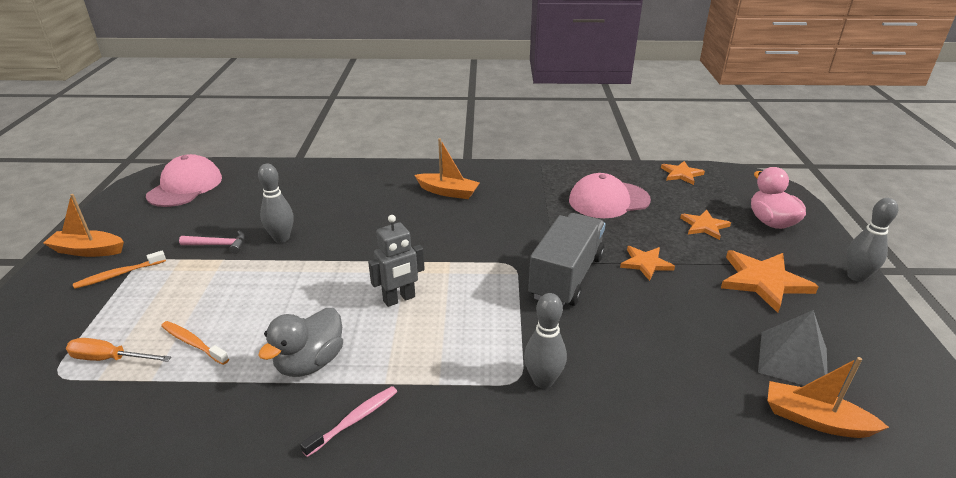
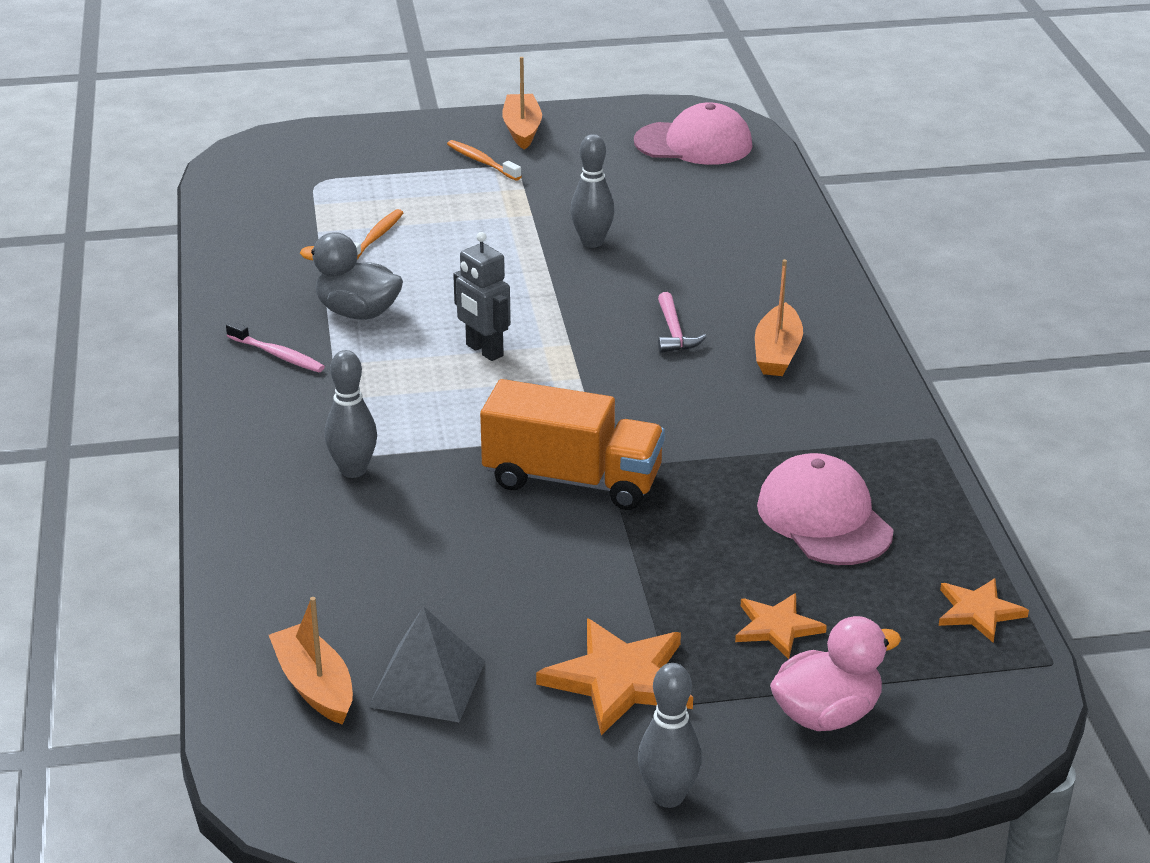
camera: 80 degrees right, 0 degrees up
orange screwdriver [66,338,171,362] -> none
pink hammer [179,231,246,254] -> pink hammer moved to [658,292,707,353]
grey truck [528,213,606,306] -> orange truck [480,379,665,510]
orange star [620,246,675,281] -> none
orange boat [767,357,889,438] -> orange boat turned 45 degrees counterclockwise [269,597,353,725]

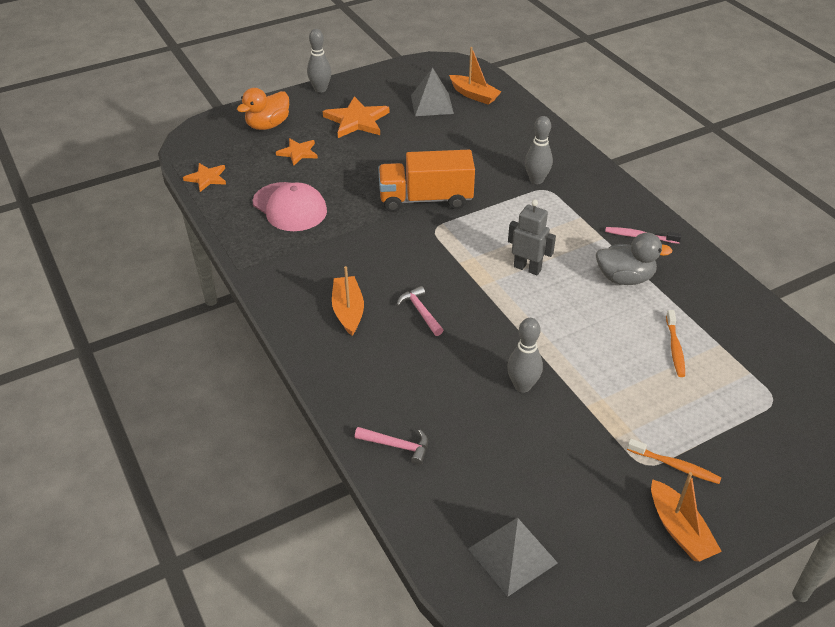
camera: 160 degrees right, 10 degrees up
pink cap [634,102,752,165] -> grey pyramid [468,518,558,597]
pink duck [770,616,901,731] -> orange duck [237,88,289,130]
none -> pink hammer [355,427,428,465]

